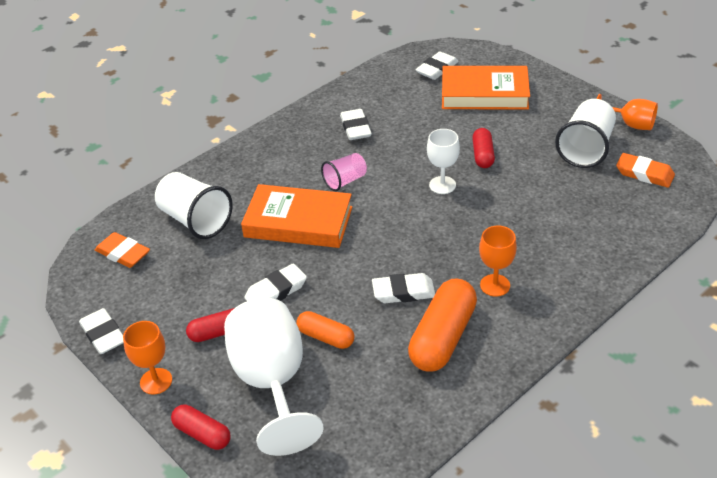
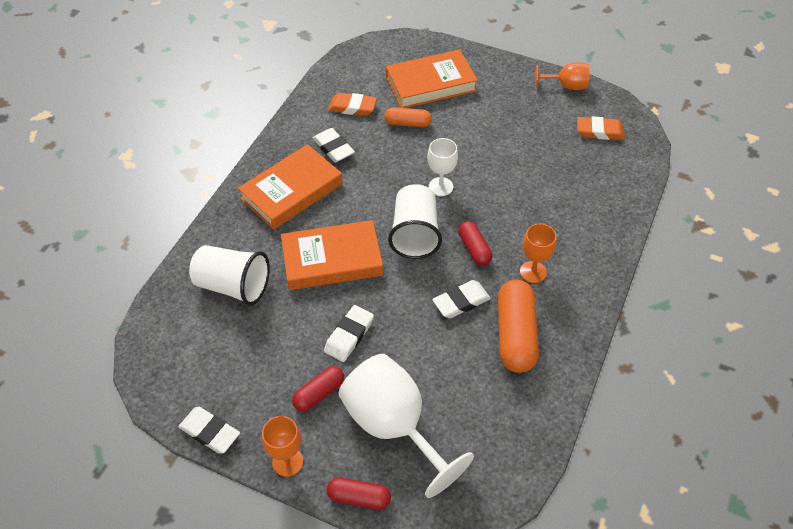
camera: 25 degrees left, 10 degrees up
orange eraser [95,232,150,268] -> orange eraser moved to [328,93,377,116]
orange capsule [296,311,354,349] -> orange capsule moved to [384,107,432,127]
pink cup [321,153,367,191] -> none
white eraser [415,51,459,80] -> none
red capsule [472,128,495,168] -> red capsule moved to [458,221,492,266]
white cup [555,99,616,168] -> white cup moved to [388,184,442,259]
none -> orange book [238,144,343,230]

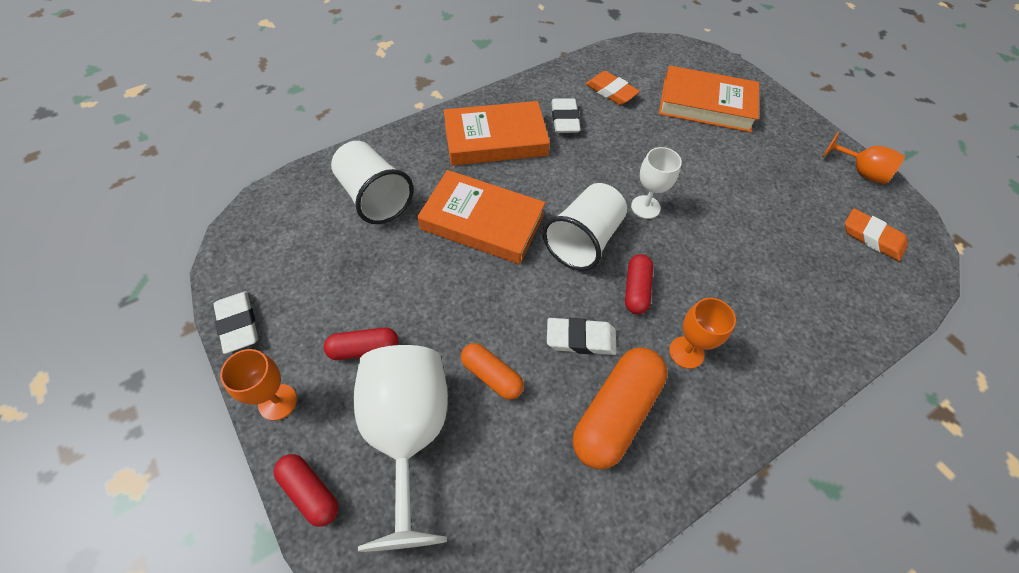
camera: 30 degrees right, 5 degrees up
white eraser [324,305,374,362] -> none
orange capsule [384,107,432,127] -> orange capsule moved to [461,343,524,400]

